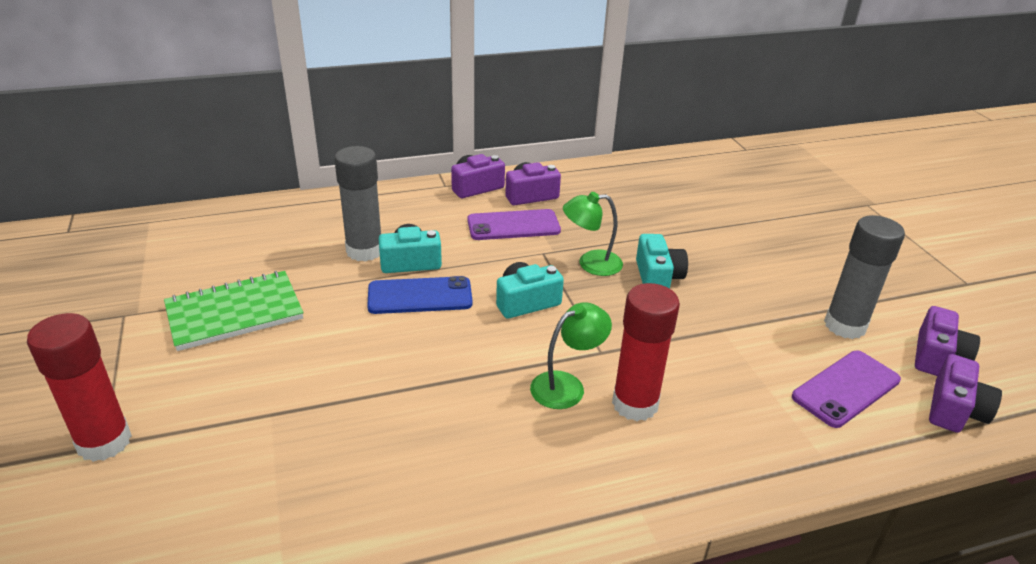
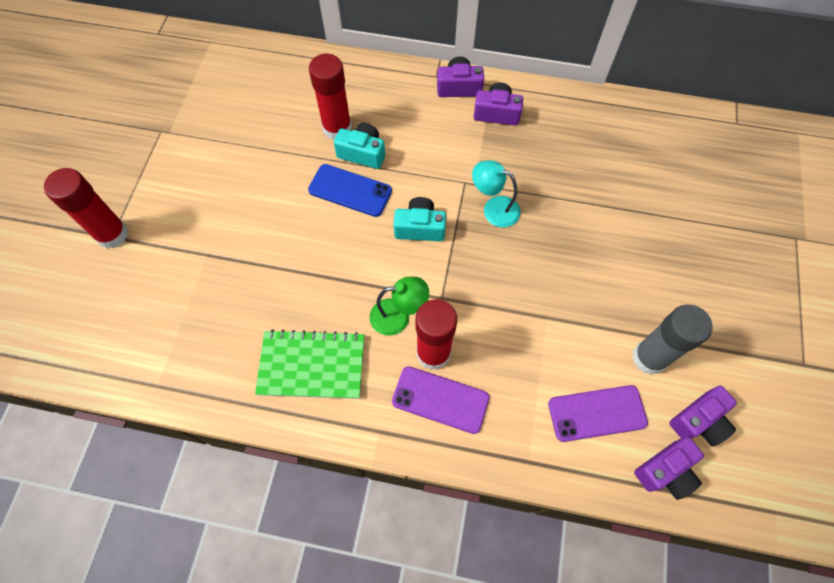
camera: 30 degrees right, 30 degrees up
green notebook [164,271,303,351] -> green notebook moved to [255,329,364,399]
grey glue stick [335,146,381,262] -> red glue stick [309,54,352,140]
purple phone [467,209,561,240] -> purple phone moved to [392,366,490,434]
green lamp [563,192,623,276] -> turquoise lamp [472,160,521,227]
turquoise camera [636,234,688,289] -> none

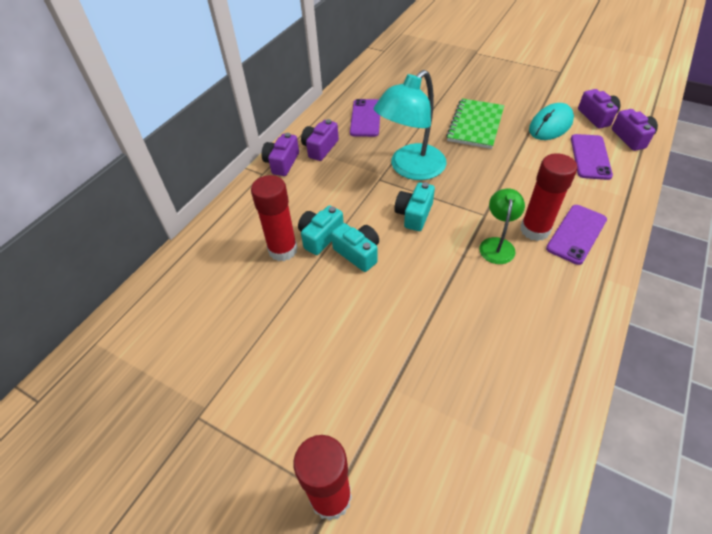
camera: 70 degrees left, 15 degrees down
green notebook [255,329,364,399] -> green notebook moved to [446,98,504,149]
blue phone [308,164,392,217] -> turquoise camera [331,223,379,272]
turquoise lamp [472,160,521,227] -> turquoise lamp [374,70,446,180], size x1.84
grey glue stick [632,305,713,375] -> turquoise mouse [529,103,574,140]
none -> purple phone [350,99,380,137]

